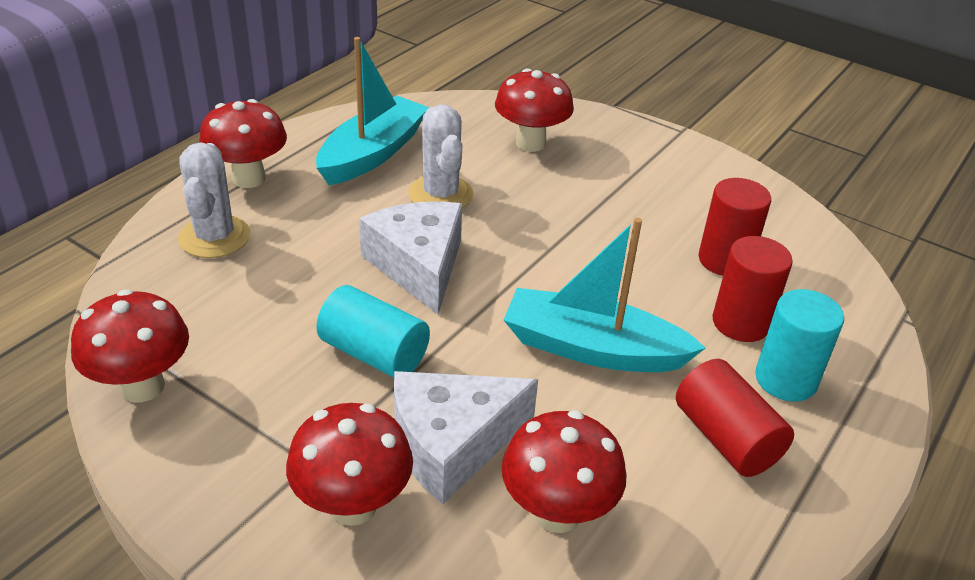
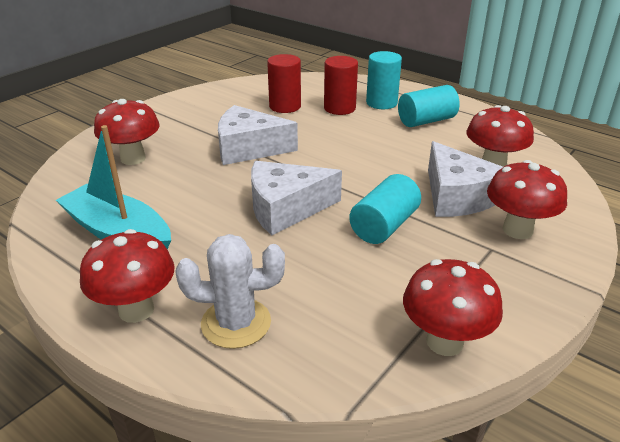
camera: 85 degrees left, 5 degrees down
white cactus [408,105,473,208] -> none
turquoise boat [504,218,705,372] -> none
red cylinder [676,359,794,477] -> turquoise cylinder [398,85,460,127]
none -> white cheese [218,105,298,165]

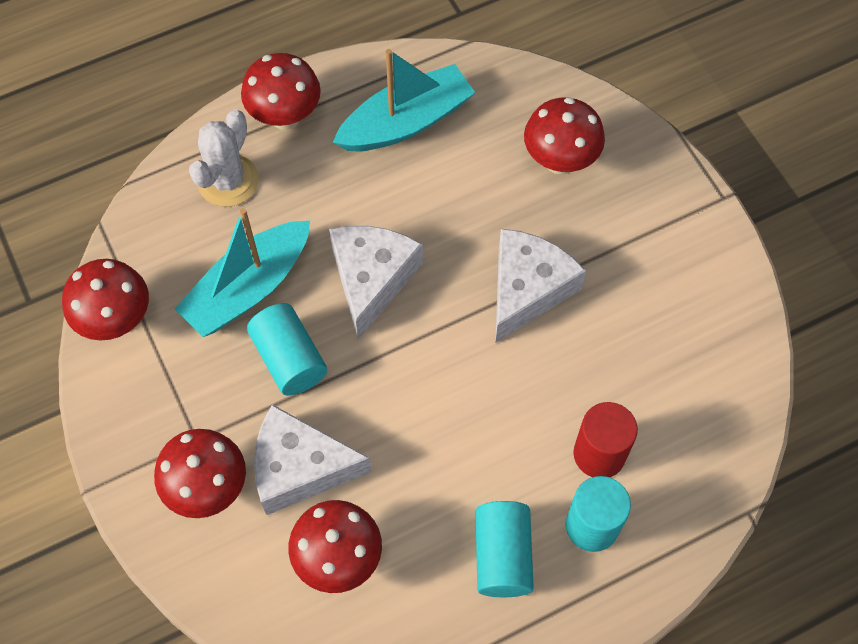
camera: 115 degrees right, 30 degrees up
red cylinder [267,54,301,113] -> none
none -> turquoise boat [175,208,310,337]

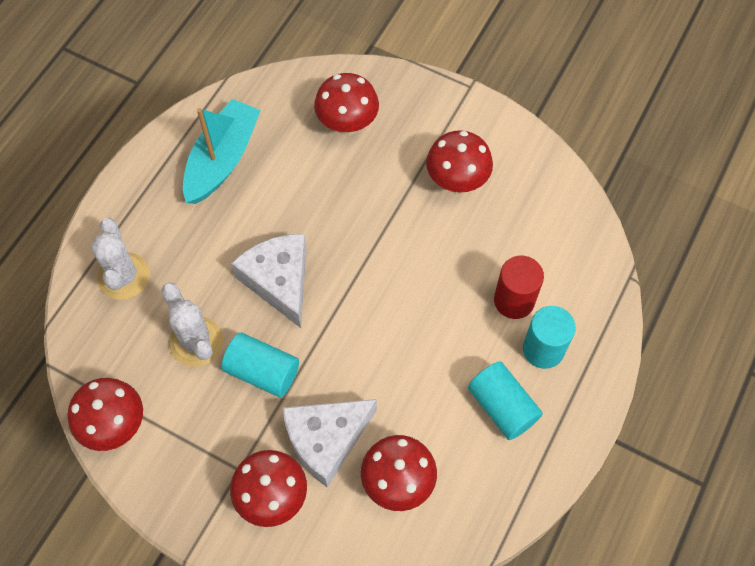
camera: 35 degrees left, 0 degrees up
turquoise boat [175,208,310,337] -> white cactus [161,283,223,367]
red mushroom [241,53,321,130] -> red mushroom moved to [426,130,493,193]
white cheese [495,229,586,343] -> none

